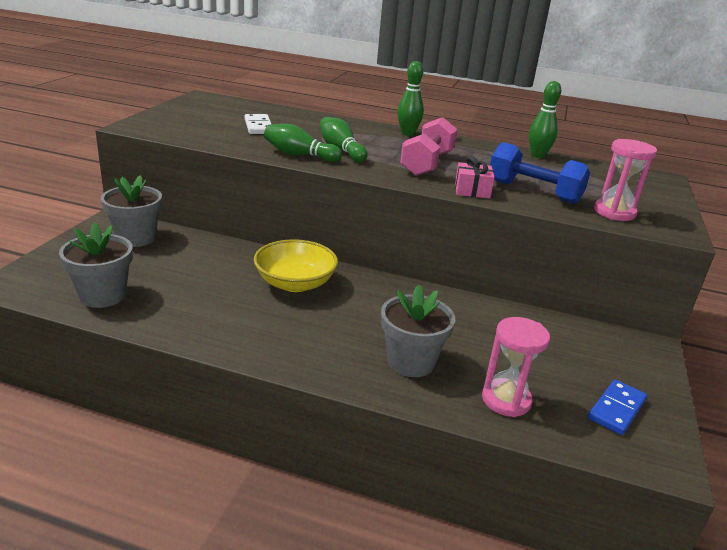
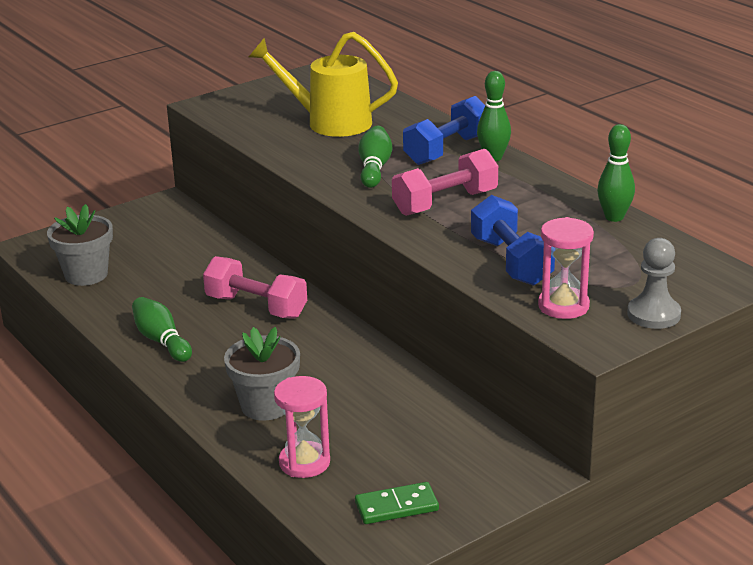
camera: 40 degrees right, 0 degrees up
grey flower pot [101,175,162,247] -> none
white domino [245,114,271,134] -> yellow watering can [249,32,398,137]
yellow bowl [254,239,338,292] -> pink dumbbell [203,256,307,319]
green bowling pin [264,124,342,162] -> green bowling pin moved to [132,297,192,362]
pink gift [455,156,495,199] -> none
blue domino [588,380,647,435] -> green domino [355,482,439,524]
none -> blue dumbbell [403,96,485,165]
none -> grey pawn [627,238,681,329]

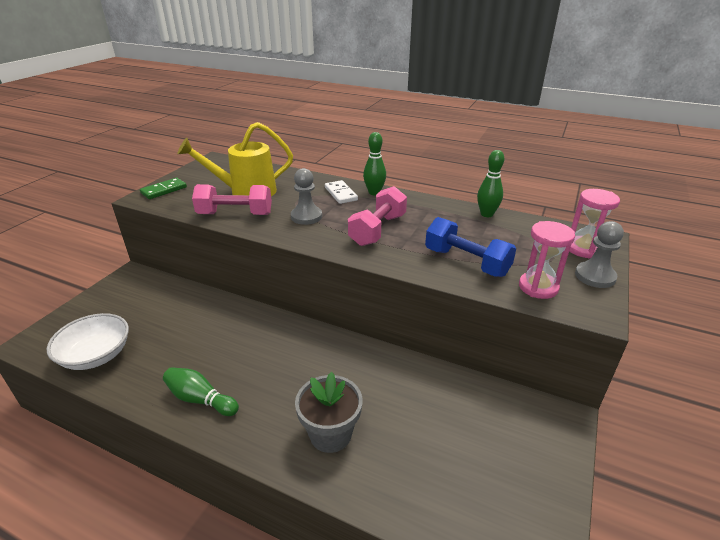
camera: 30 degrees left, 5 degrees up
grey flower pot [47,204,113,286] -> white bowl [47,313,129,370]
pink dumbbell [203,256,307,319] -> pink dumbbell moved to [192,184,272,215]
pink hourglass [274,376,330,478] -> pink hourglass moved to [569,189,620,259]
green domino [355,482,439,524] -> green domino moved to [140,178,187,199]
green bowling pin [358,126,392,188] -> grey pawn [291,168,322,225]
blue dumbbell [403,96,485,165] -> white domino [325,180,358,204]

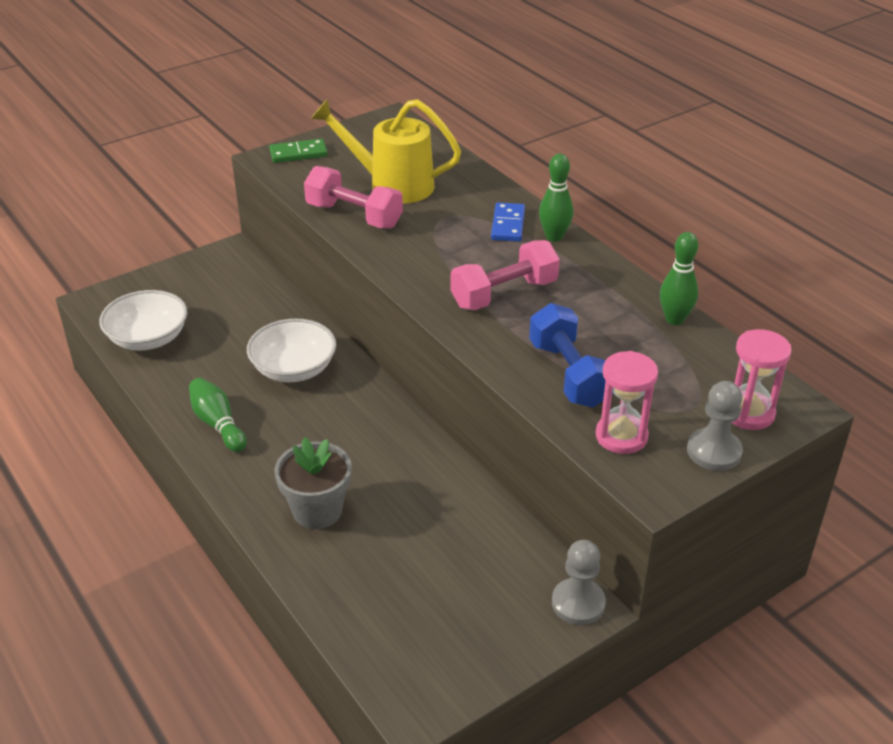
camera: 30 degrees right, 5 degrees up
grey pawn [291,168,322,225] -> grey pawn moved to [552,540,606,625]
white domino [325,180,358,204] -> blue domino [491,202,525,242]
none -> white bowl [247,319,336,382]

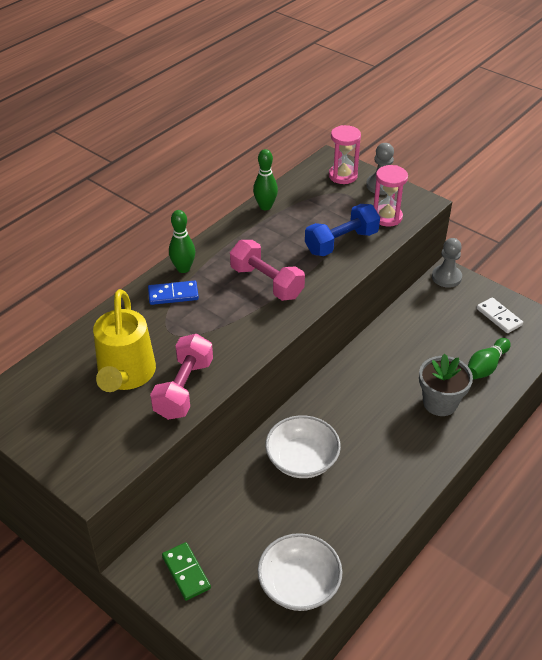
camera: 105 degrees left, 5 degrees up
green bowling pin [189,378,247,452] -> green bowling pin moved to [468,338,511,379]
green domino [269,139,328,163] -> green domino moved to [162,542,211,601]
none -> white domino [477,297,523,333]

